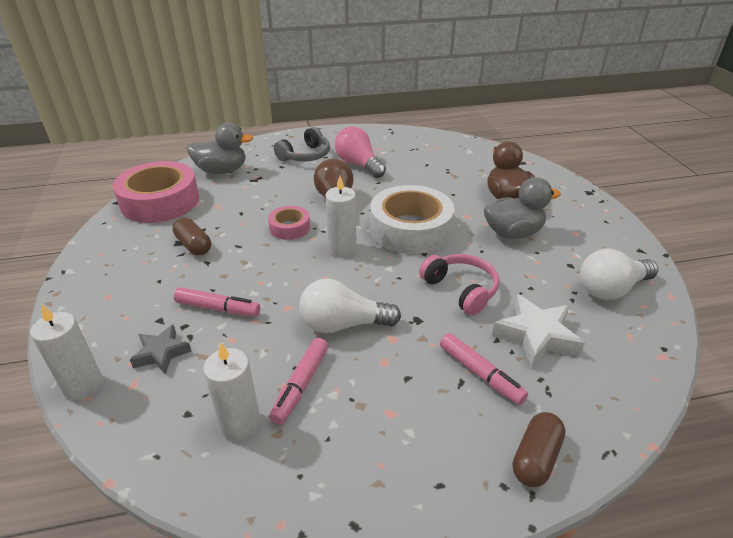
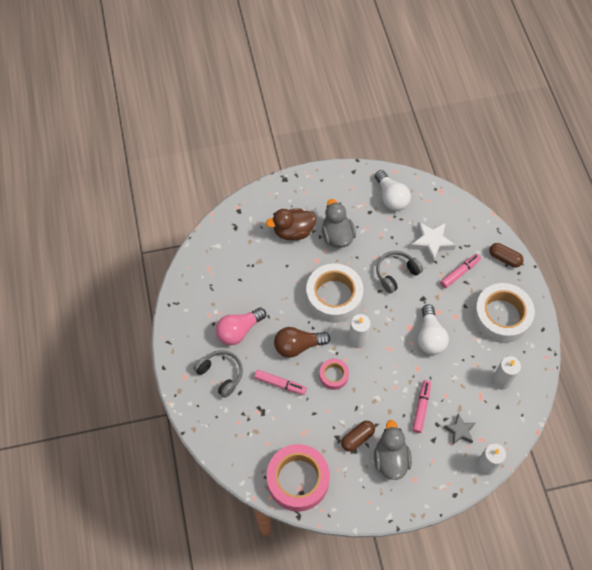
camera: 90 degrees left, 25 degrees up
grey duck [187,123,253,174] -> grey duck moved to [374,420,412,480]
pink marker [269,338,328,425] -> pink marker moved to [254,370,307,395]
pink headphones [419,254,499,316] -> grey headphones [376,251,423,293]
none -> white tape [473,283,535,343]

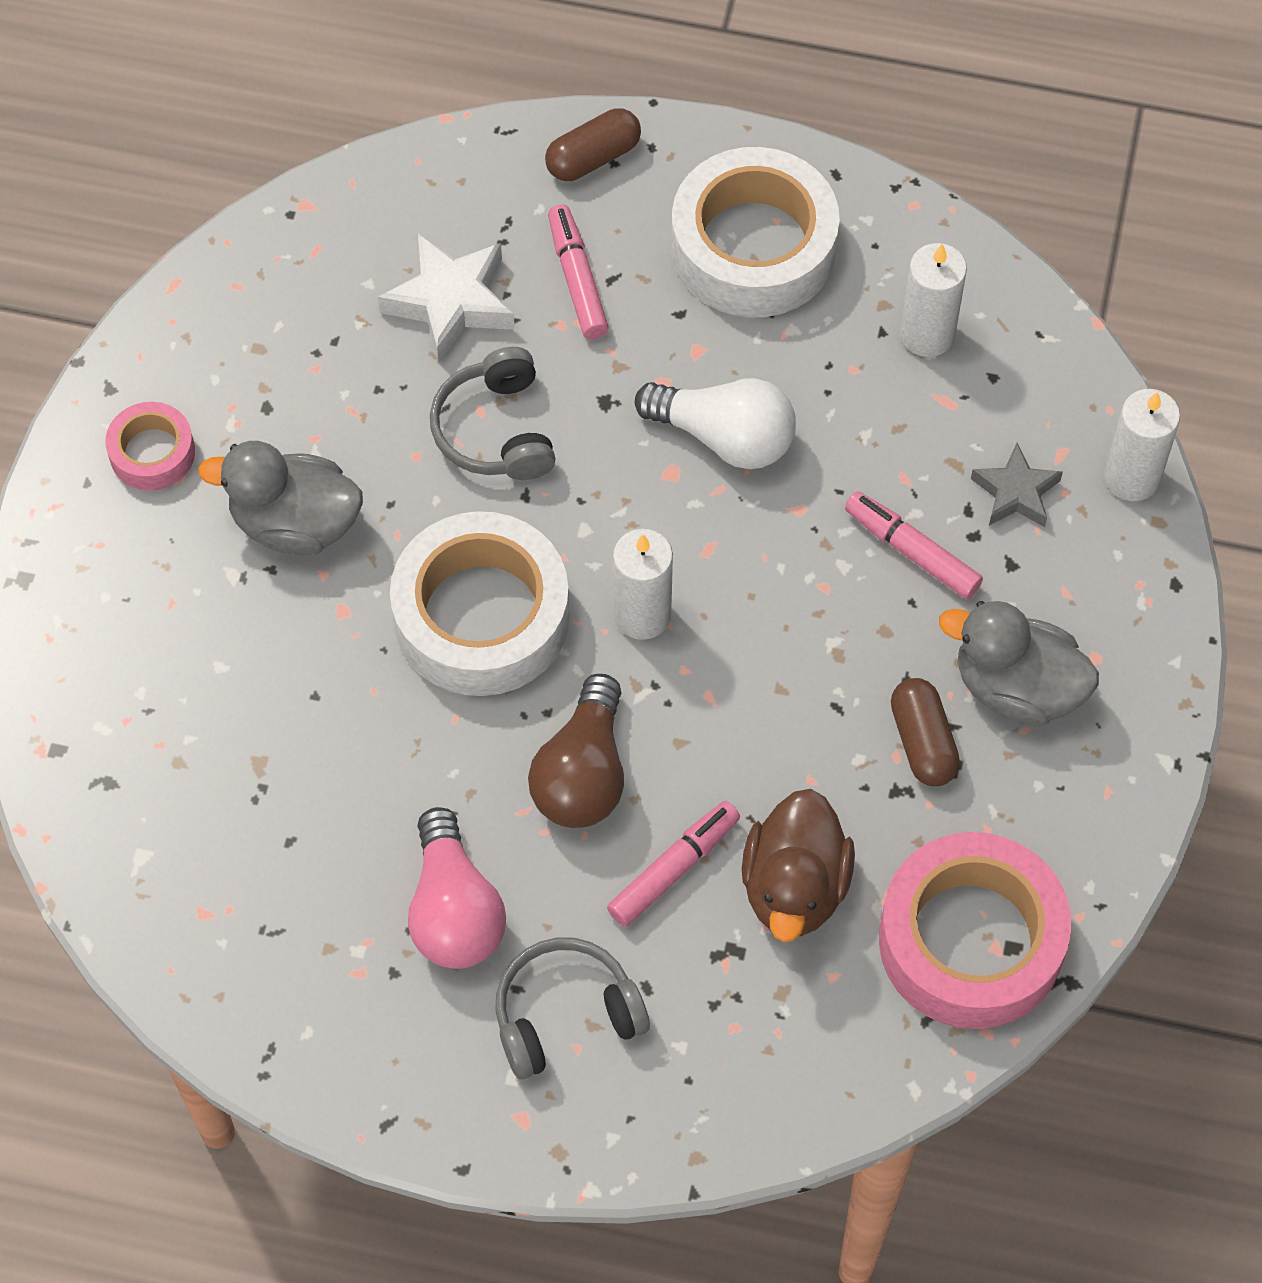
camera: 65 degrees left, 0 degrees up
brown duck [266,208,316,240] -> brown duck moved to [742,789,855,942]
pink tape [319,359,349,390] -> pink tape moved to [106,402,195,490]
white light bulb [375,170,411,211] -> none

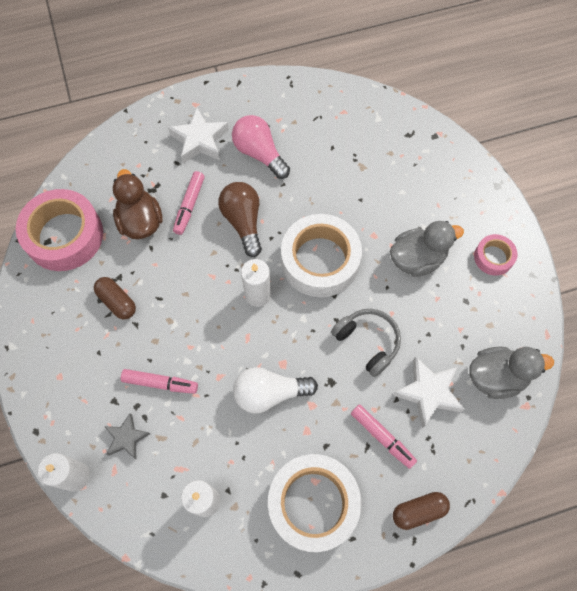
camera: 150 degrees right, 5 degrees up
grey headphones [495,937,650,1079] -> white star [168,107,229,163]
brown capsule [545,108,641,181] -> brown capsule turned 45 degrees clockwise [393,492,450,530]
grey duck [939,601,1099,727] -> grey duck moved to [469,347,554,399]

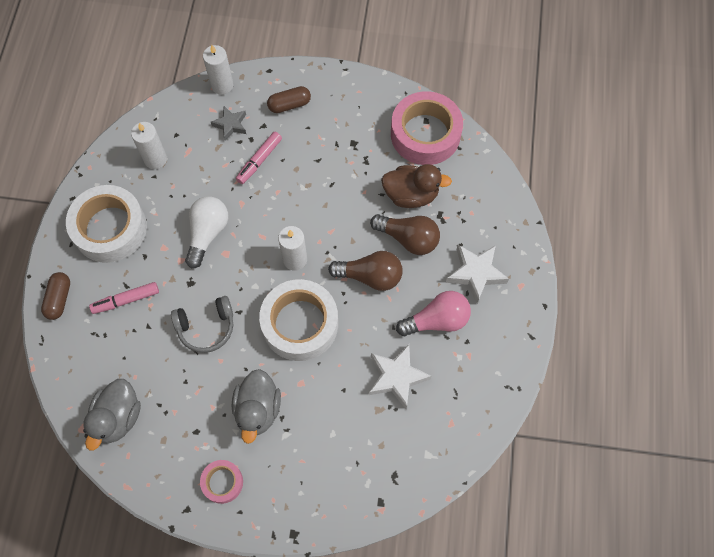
camera: 115 degrees right, 0 degrees up
brown capsule [94,277,136,319] -> brown capsule moved to [267,86,311,113]
pink marker [173,171,205,235] -> brown light bulb [370,214,440,255]
white star [393,356,465,428] -> white star moved to [369,344,431,409]

